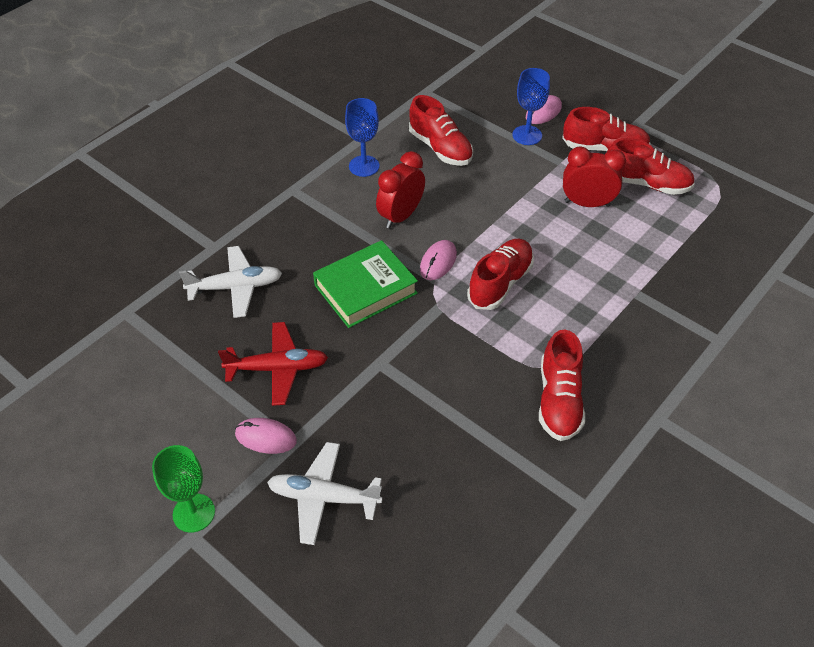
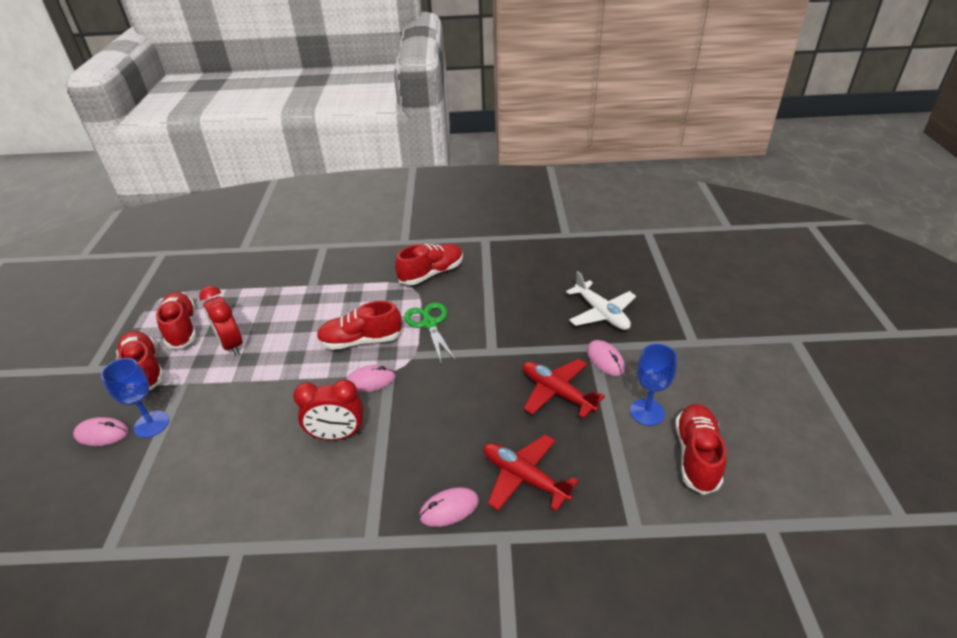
camera: 130 degrees left, 10 degrees down
green goblet [152,445,215,533] -> none
white plane [179,246,282,318] -> red plane [484,434,579,511]
green book [313,240,418,328] -> none
blue goblet [345,98,379,177] -> blue goblet moved to [630,344,677,426]
red shoe [409,95,473,166] -> red shoe moved to [675,404,726,495]
none -> green scissors [404,302,456,362]
none -> pink mouse [419,487,479,527]

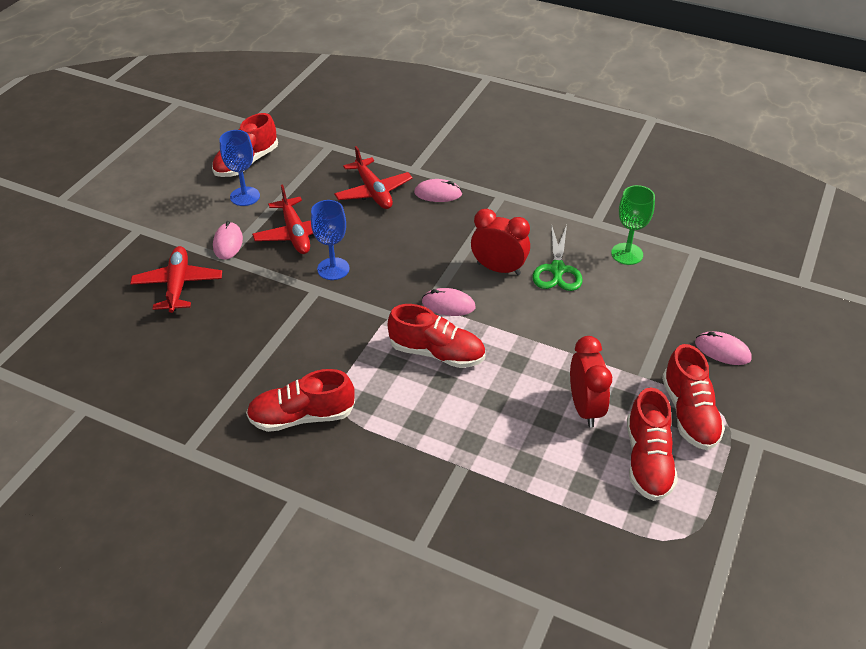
camera: 155 degrees left, 5 degrees up
blue goblet [101,358,169,438] -> blue goblet moved to [311,200,350,280]
green scissors [404,302,456,362] -> green scissors moved to [532,224,583,291]
white plane [566,271,636,330] -> red plane [130,246,222,313]
none -> green goblet [611,185,655,265]

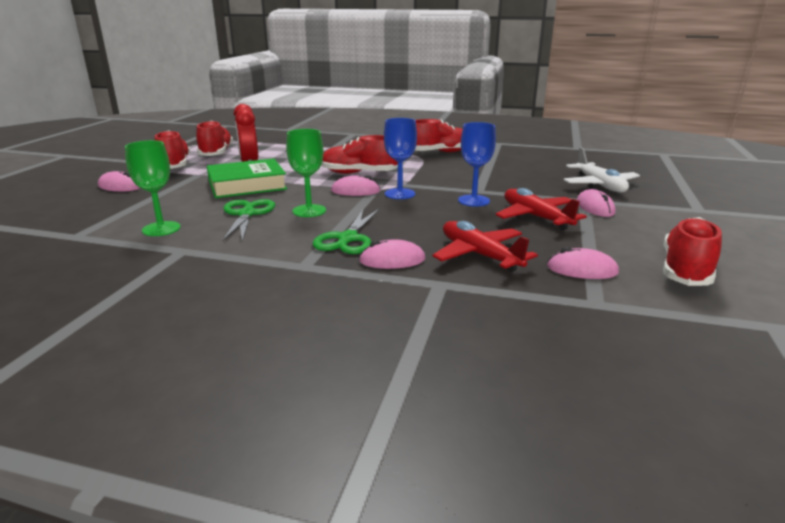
camera: 170 degrees right, 20 degrees down
red plane [130,246,222,313] -> white plane [563,147,640,193]
blue goblet [219,130,260,206] -> blue goblet moved to [384,118,417,199]
red clock [471,209,530,275] -> green goblet [286,129,326,217]
none -> green book [207,159,287,198]
none -> green scissors [313,208,379,254]
none -> pink mouse [547,247,619,279]

